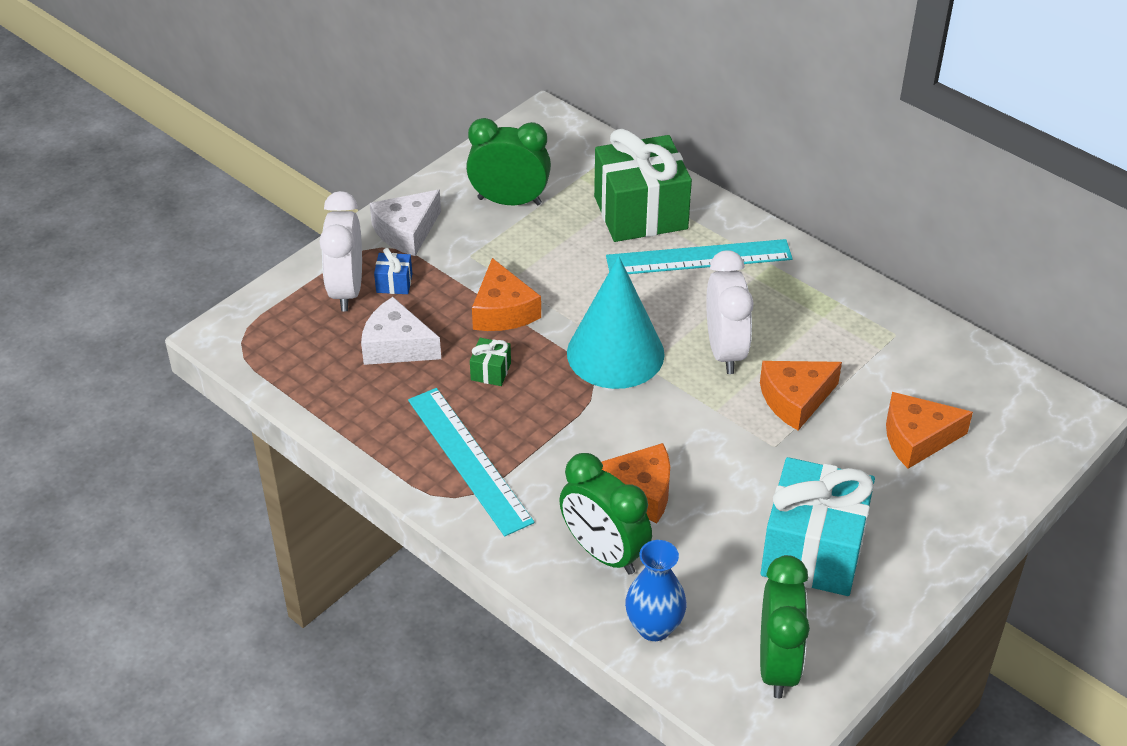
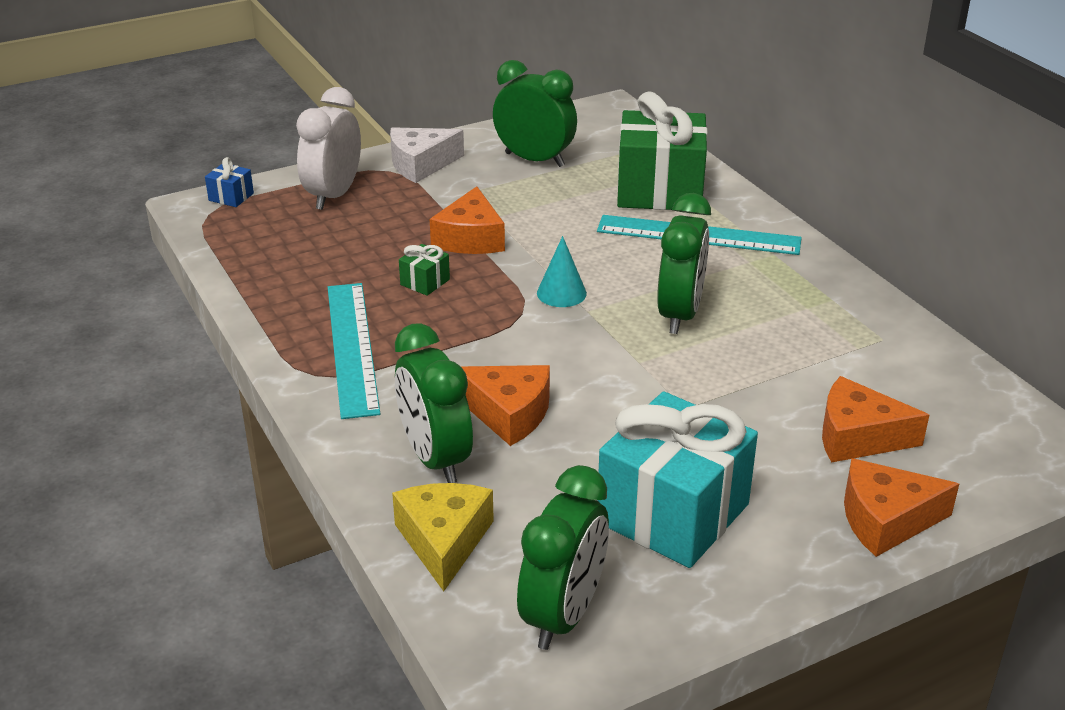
camera: 20 degrees right, 10 degrees down
white cheese [361,297,441,365] -> none
blue gift [374,248,412,294] -> blue gift moved to [205,157,254,207]
turquoise cone [567,256,665,389] -> turquoise cone [537,236,587,307], size x0.46
blue vase [625,540,687,641] -> yellow cheese [392,483,494,591]
white clock [706,250,754,374] -> green clock [657,193,711,334]
orange cheese [760,361,842,430] -> orange cheese moved to [844,458,959,557]

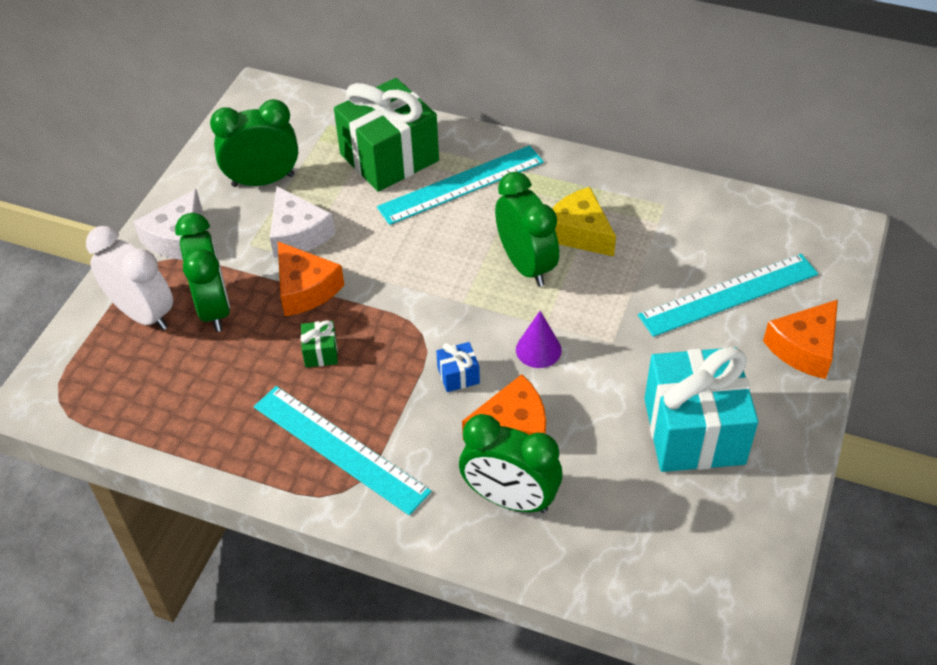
camera: 40 degrees left, 15 degrees up
blue gift [205,157,254,207] -> blue gift moved to [436,342,480,392]
white clock [296,87,361,210] -> white clock turned 150 degrees clockwise [86,226,173,330]
yellow cheese [392,483,494,591] -> yellow cheese moved to [552,187,616,256]
green clock [517,465,609,650] -> green clock moved to [175,213,230,332]
turquoise cone [537,236,587,307] -> none
orange cheese [822,376,929,462] -> turquoise ruler [638,254,818,337]
none -> white cheese [270,186,335,258]
none -> purple cone [516,311,562,368]

